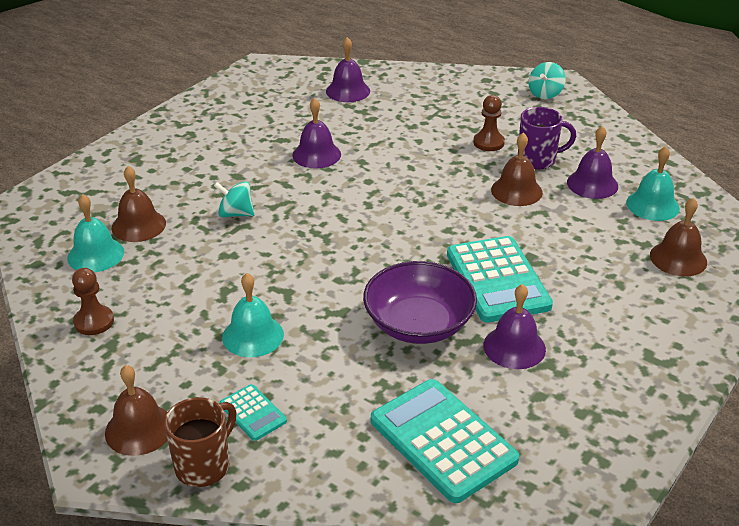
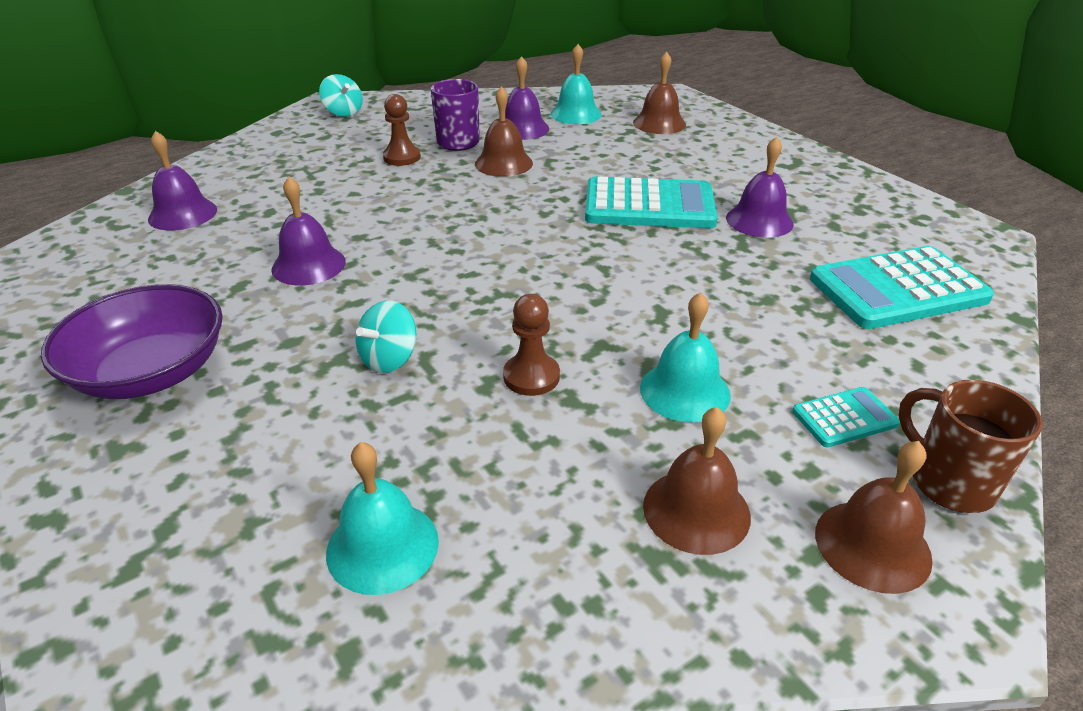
camera: 70 degrees left, 0 degrees up
brown pawn [72,268,114,335] -> brown pawn moved to [503,294,560,396]
brown bell [112,166,166,242] -> brown bell moved to [643,407,751,555]
purple bowl [363,261,477,344] -> purple bowl moved to [41,284,223,399]

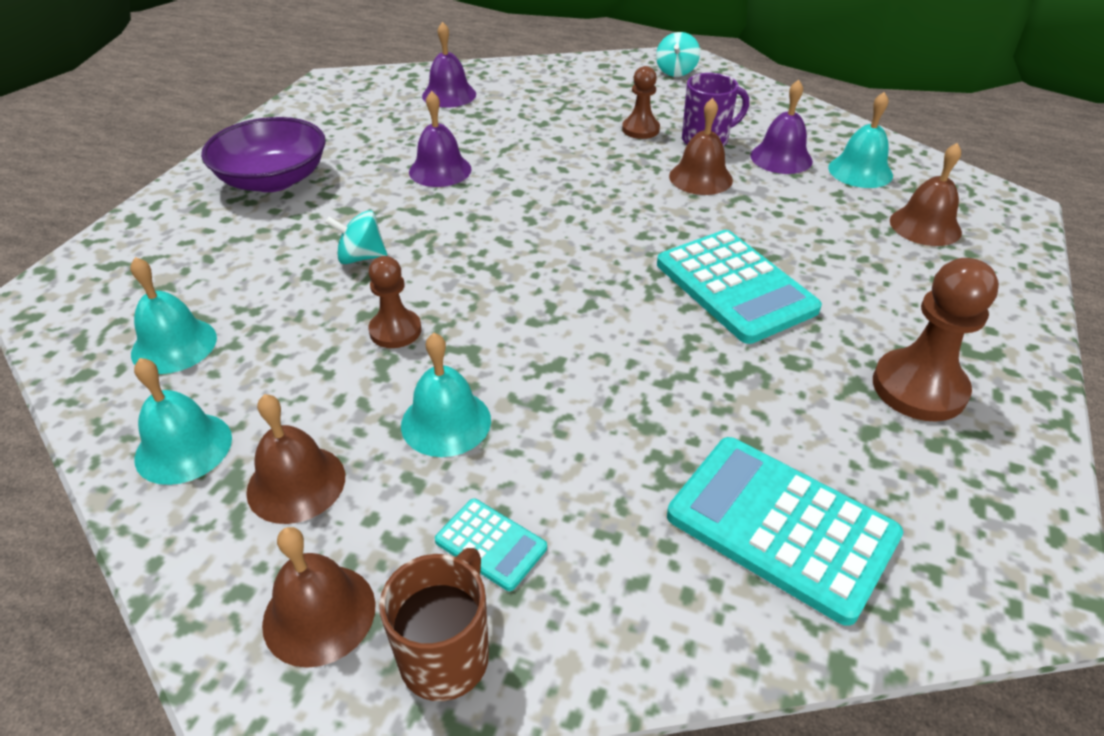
camera: 55 degrees right, 5 degrees up
purple bell [726,137,794,238] -> none
none -> turquoise bell [134,358,232,485]
none -> brown pawn [873,258,999,422]

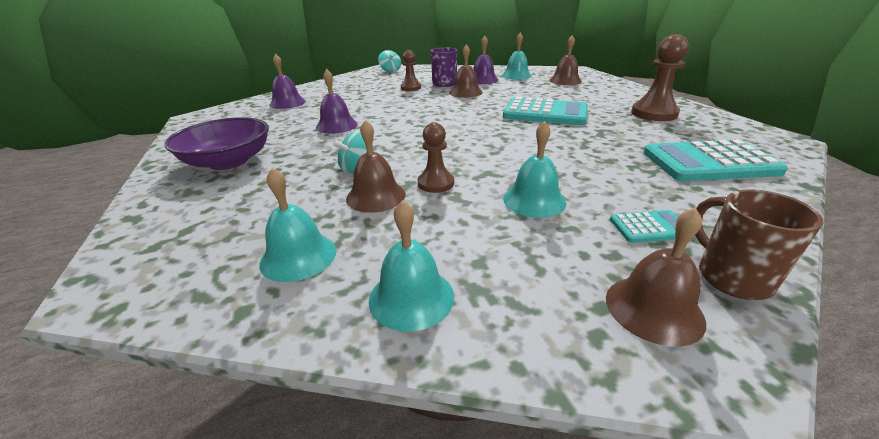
camera: 40 degrees left, 10 degrees down
brown bell [246,394,345,524] -> brown bell moved to [346,120,406,213]

